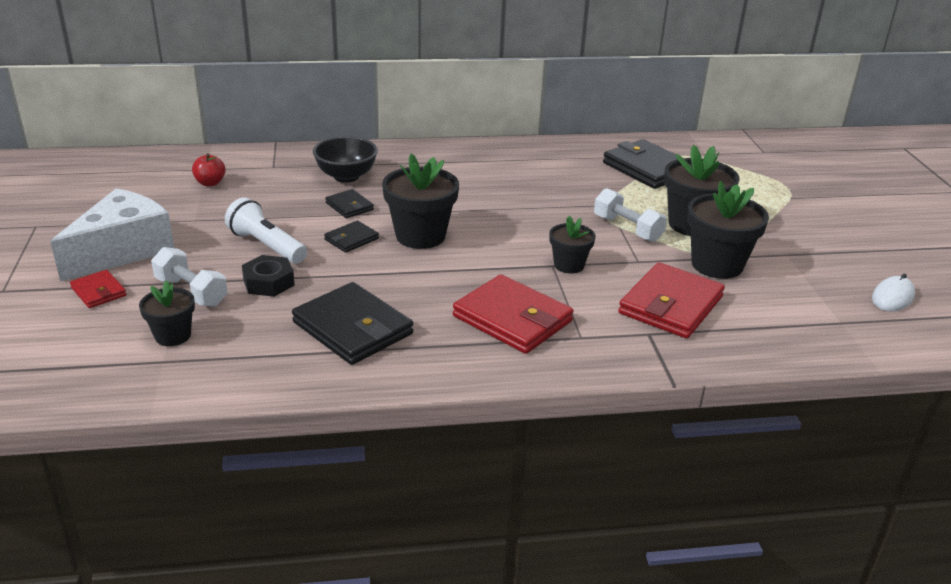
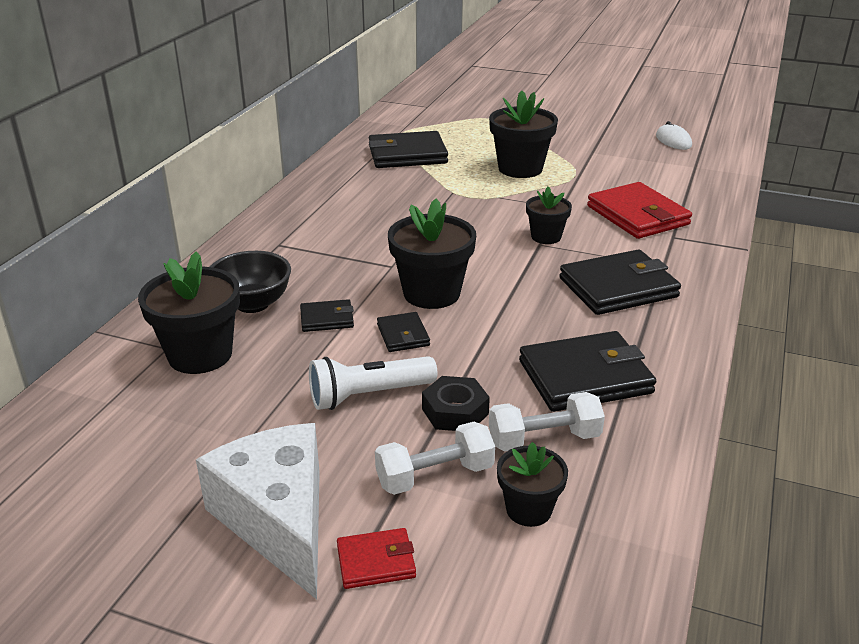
camera: 60 degrees left, 0 degrees up
red apple [192,153,226,186] -> none
red wallet [453,274,574,354] -> black wallet [559,249,681,315]
white dumbbell [594,188,667,242] -> white dumbbell moved to [489,392,605,452]
black flower pot [687,181,769,279] -> black flower pot moved to [138,251,240,374]

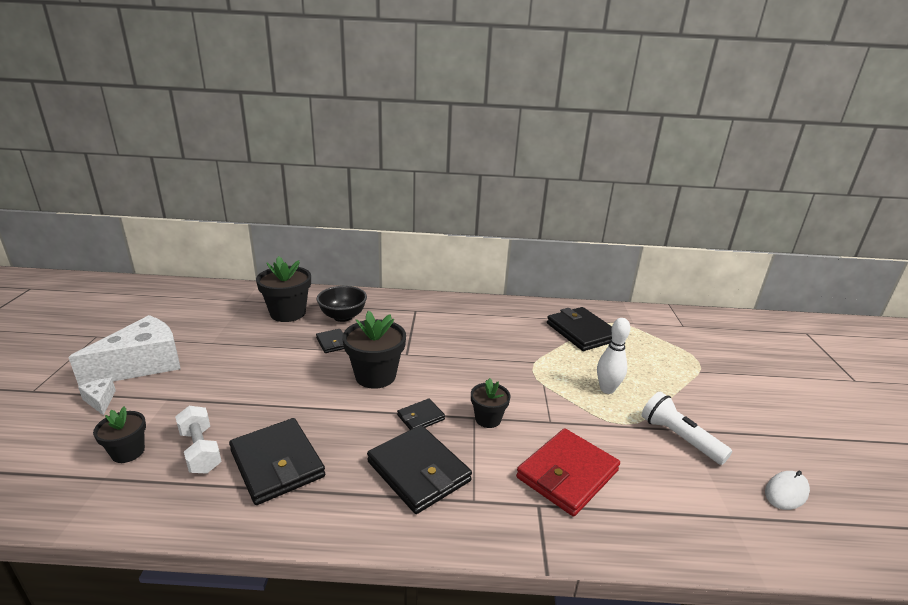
camera: 70 degrees right, 5 degrees down
white flashlight [309,356,437,410] -> white flashlight moved to [642,391,732,465]
red wallet [337,528,416,589] -> white cheese [78,378,116,415]
white dumbbell [375,422,495,495] -> none
black wallet [377,312,430,352] -> black wallet moved to [397,399,445,430]
black nut [422,376,490,431] -> none
black flower pot [489,90,558,178] -> white bowling pin [597,318,630,394]

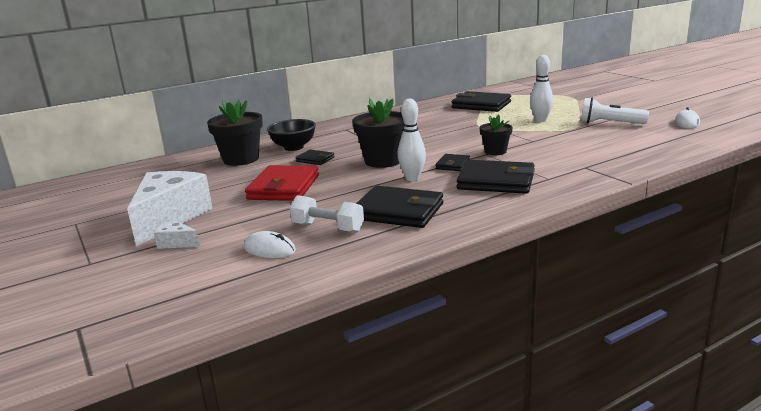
camera: 30 degrees left, 5 degrees down
black flower pot [93,407,146,463] -> white mouse [244,231,296,258]
red wallet [516,428,620,517] -> red wallet moved to [245,165,319,201]
none -> white bowling pin [397,99,426,181]

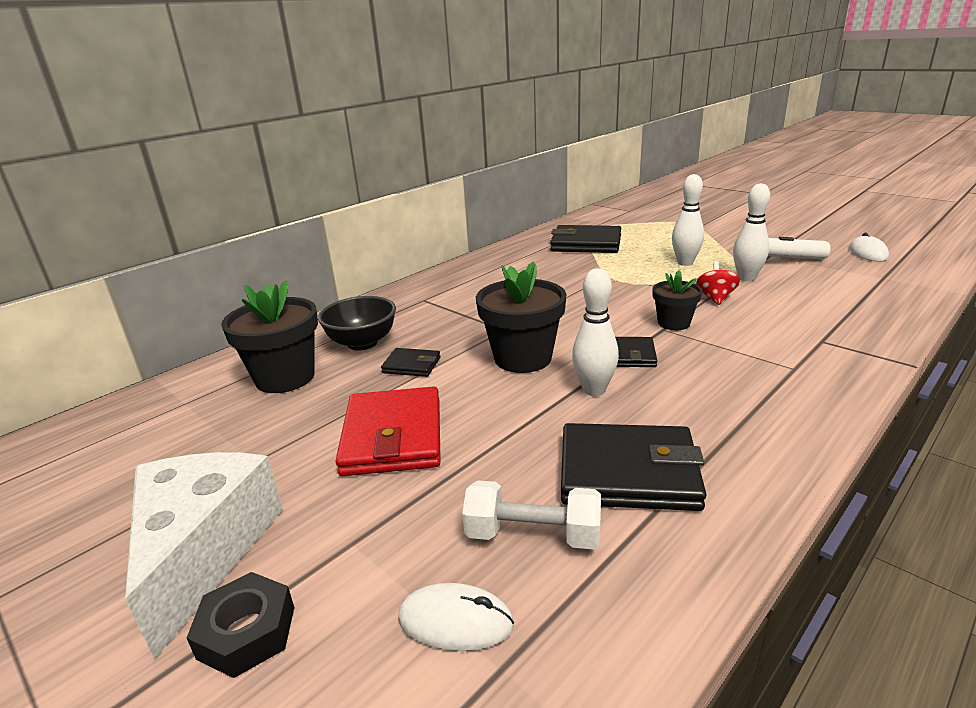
camera: 15 degrees left, 5 degrees up
white cheese [154,220,200,249] -> black nut [187,572,294,678]
black wallet [456,160,535,194] -> none
none -> red spinning top [695,261,740,305]
none -> white bowling pin [733,183,770,281]

